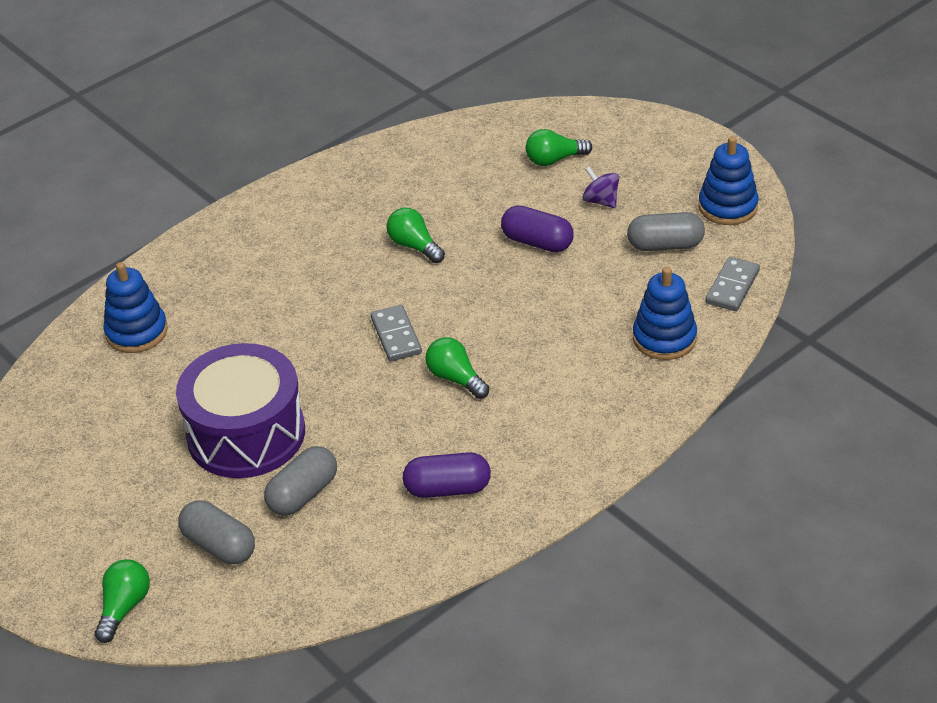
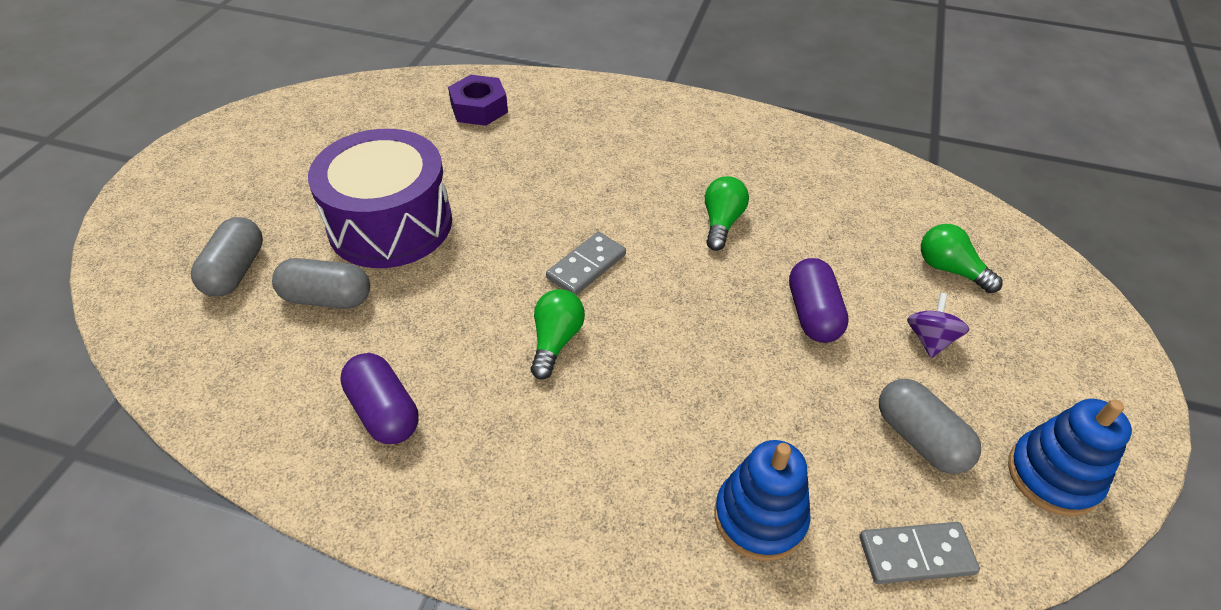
camera: 55 degrees right, 5 degrees up
green light bulb [94,559,150,643] -> none
blue stacking toy [103,262,168,353] -> purple nut [448,75,508,126]

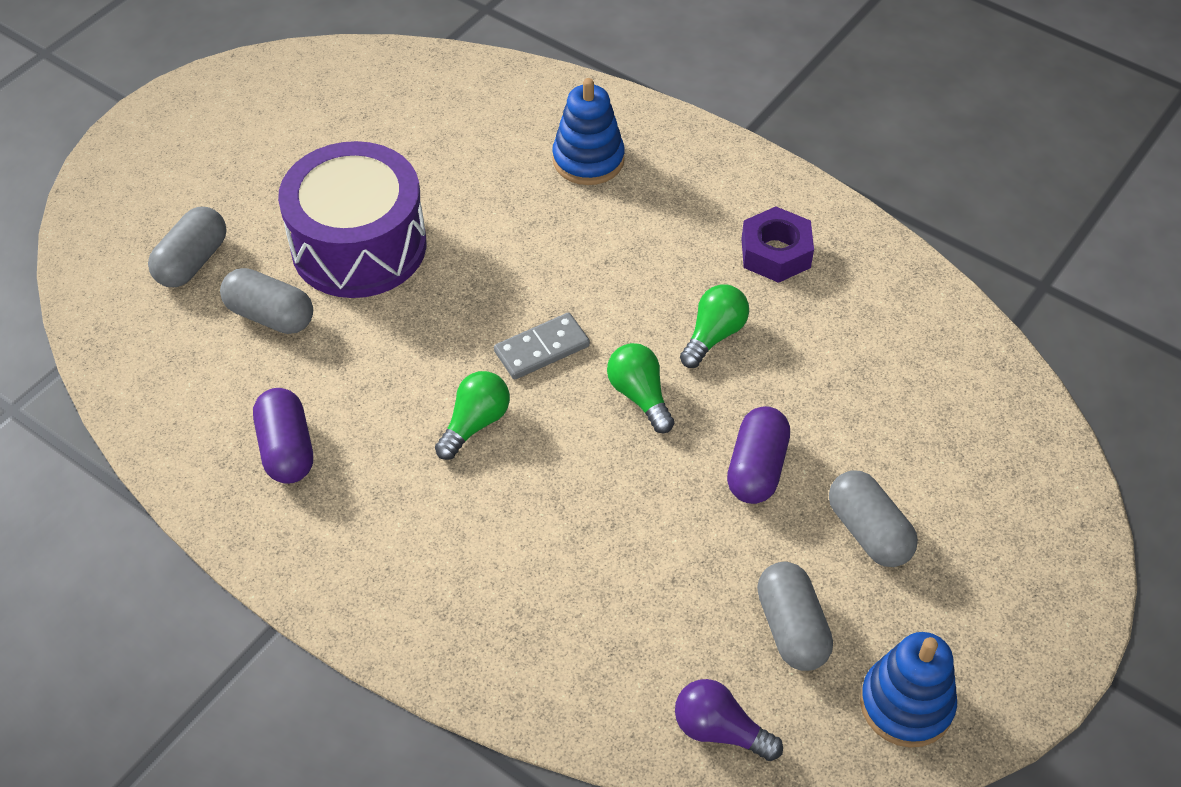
camera: 20 degrees right, 5 degrees up
purple nut [448,75,508,126] -> purple nut moved to [741,207,814,283]
blue stacking toy [715,440,811,561] -> blue stacking toy moved to [552,78,625,185]
grey domino [859,522,980,584] -> purple light bulb [675,679,783,761]
purple spinning top [907,293,969,358] -> grey capsule [829,470,918,567]
green light bulb [921,224,1003,293] -> green light bulb moved to [607,343,674,433]

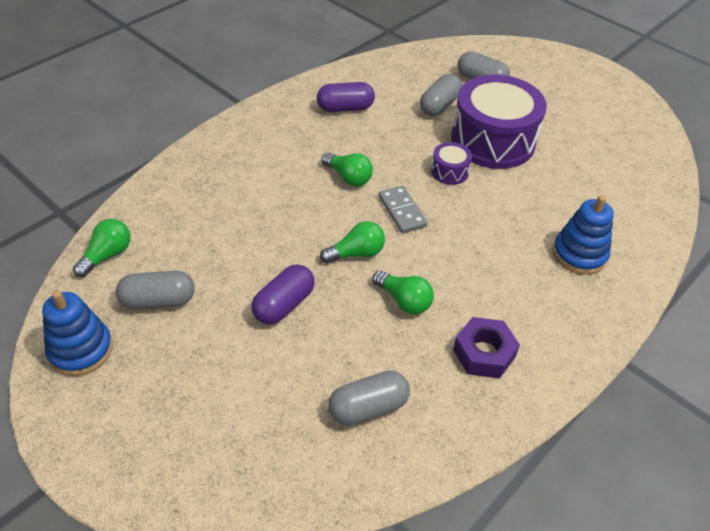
camera: 95 degrees right, 5 degrees down
purple light bulb [675,679,783,761] -> green light bulb [73,219,131,277]
purple capsule [727,406,790,504] -> purple capsule turned 75 degrees counterclockwise [251,264,315,325]
grey capsule [829,470,918,567] -> grey capsule moved to [328,371,410,426]
none -> purple drum [431,142,472,185]

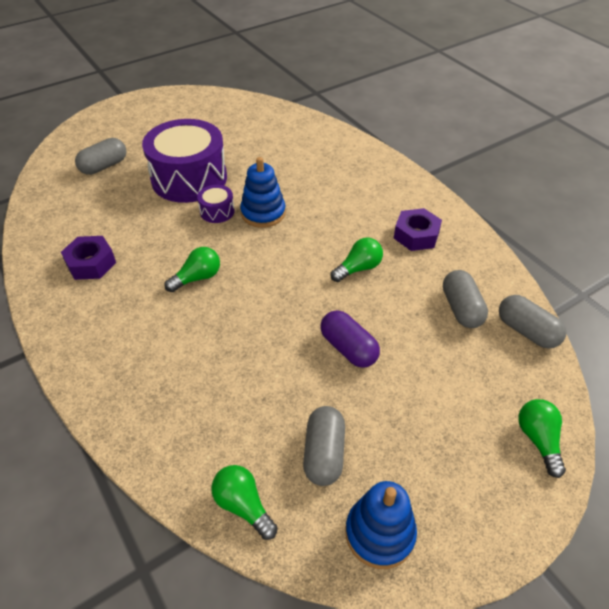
camera: 75 degrees left, 0 degrees up
purple capsule [317,82,375,112] -> purple nut [61,236,116,280]
green light bulb [320,221,385,264] -> green light bulb moved to [518,399,566,478]
grey domino [378,186,428,233] -> none
grey capsule [420,74,462,116] -> grey capsule moved to [499,295,567,349]
blue stacking toy [553,195,614,275] -> blue stacking toy moved to [240,157,286,228]

